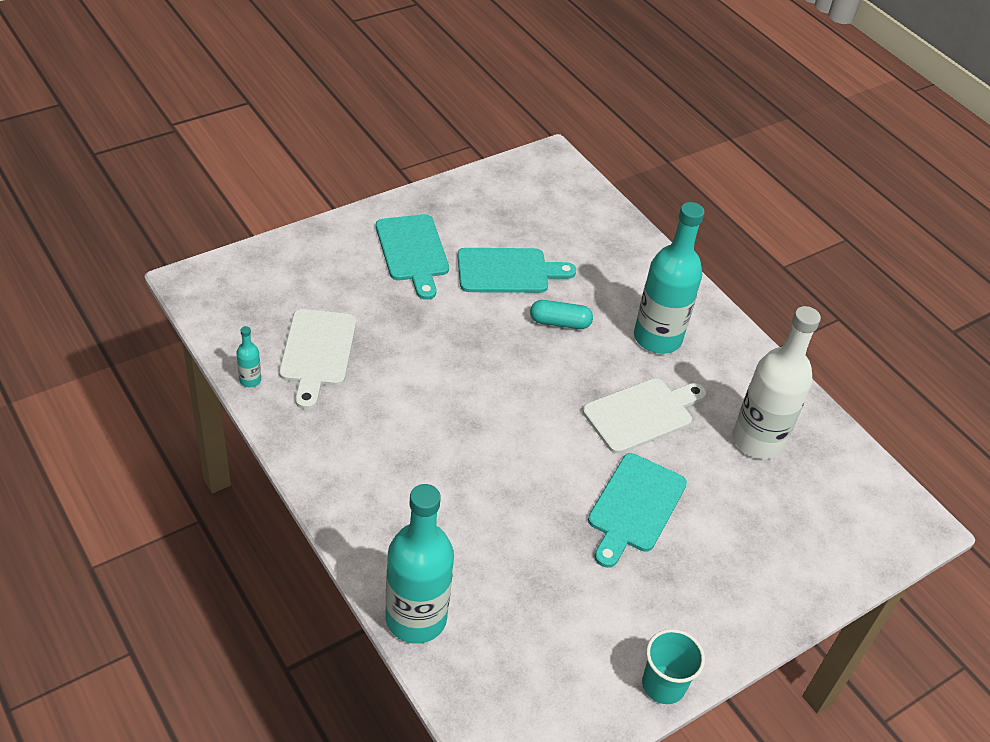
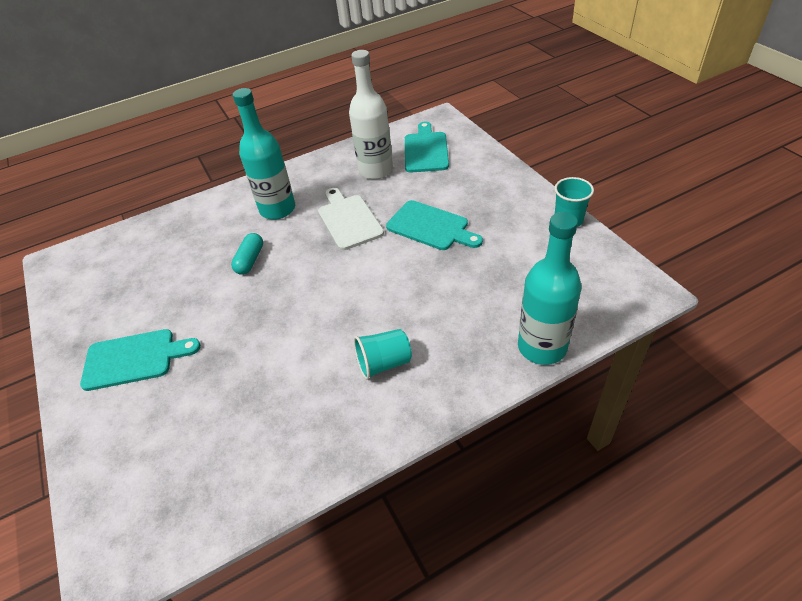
camera: 75 degrees left, 0 degrees up
turquoise bottle [236,326,261,387] -> none
white cutting board [279,309,356,409] -> none
turquoise cutting board [458,248,576,293] -> turquoise cutting board moved to [405,122,449,173]
none -> turquoise cup [354,329,412,380]

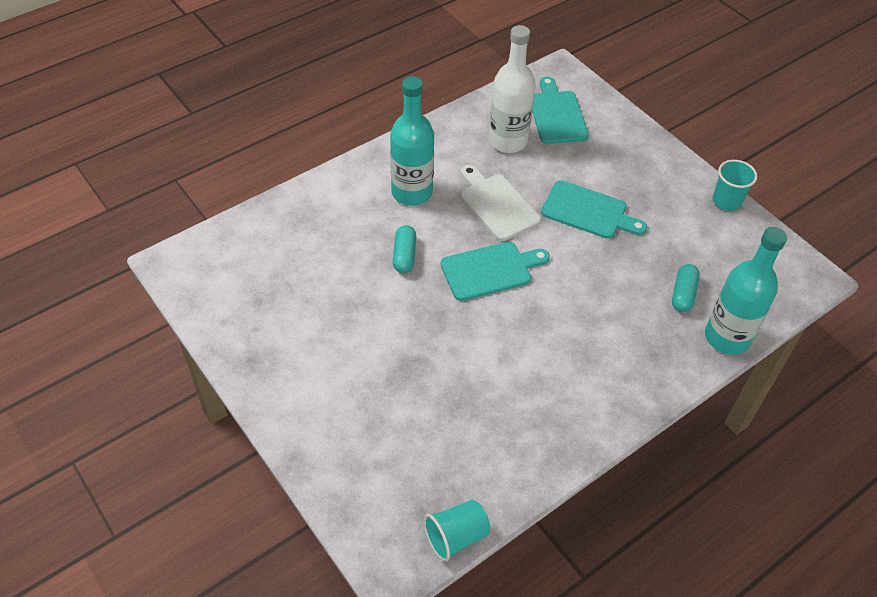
camera: 15 degrees left, 5 degrees up
turquoise cutting board [80,329,201,391] -> turquoise cutting board moved to [441,242,550,301]
turquoise cup [354,329,412,380] -> turquoise cup moved to [424,500,490,562]
none -> turquoise capsule [672,264,700,312]

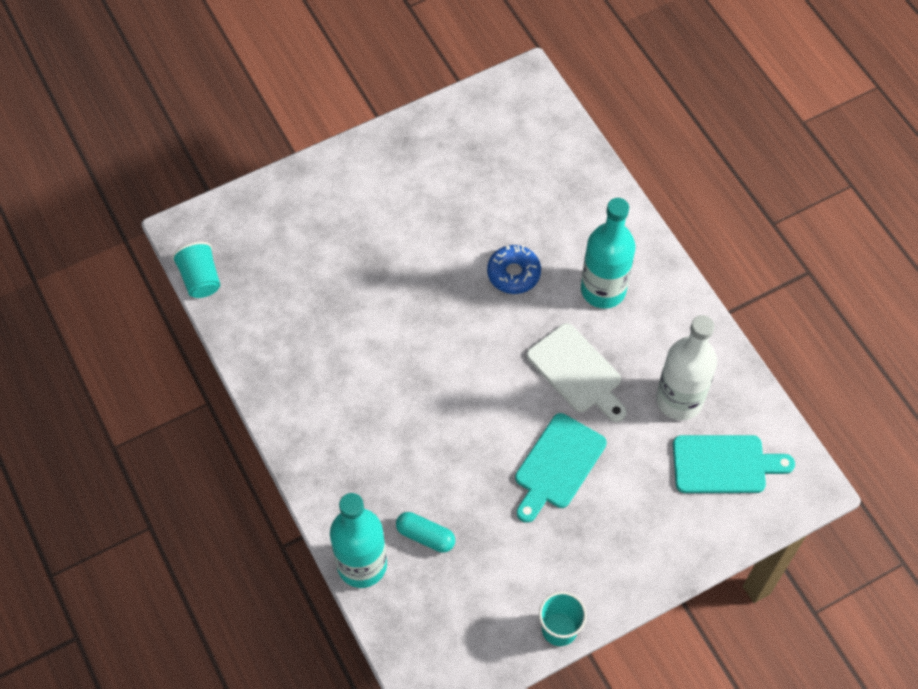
camera: 100 degrees right, 10 degrees up
turquoise capsule [393,225,417,273] -> blue donut [487,245,541,294]
turquoise cutting board [441,242,550,301] -> none
white cutting board [461,165,541,241] -> white cutting board turned 75 degrees clockwise [527,323,627,422]

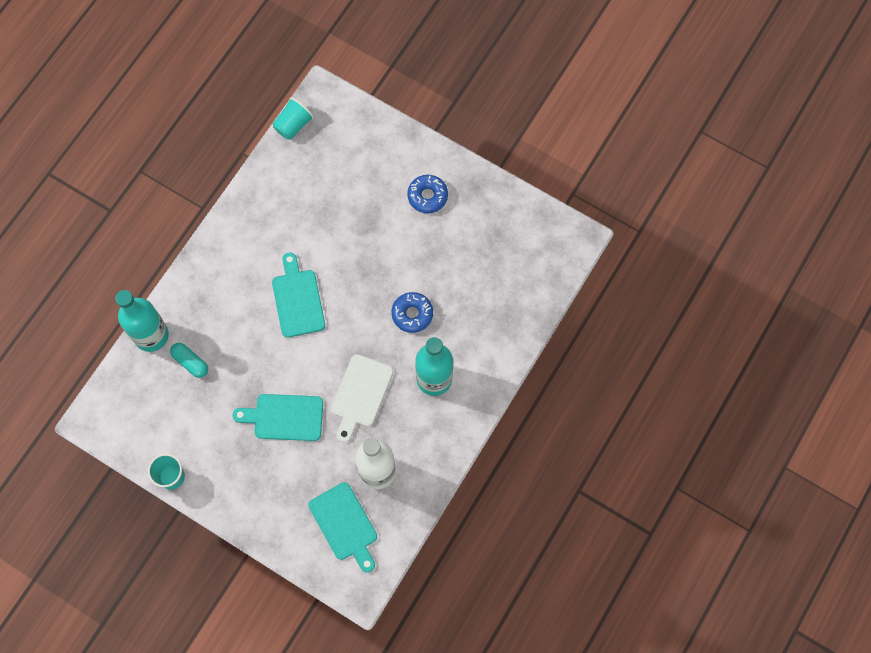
camera: 60 degrees right, 10 degrees up
turquoise capsule [396,512,455,553] -> turquoise capsule turned 45 degrees counterclockwise [170,343,208,378]
none -> turquoise cutting board [272,253,325,338]
none -> blue donut [407,175,448,213]

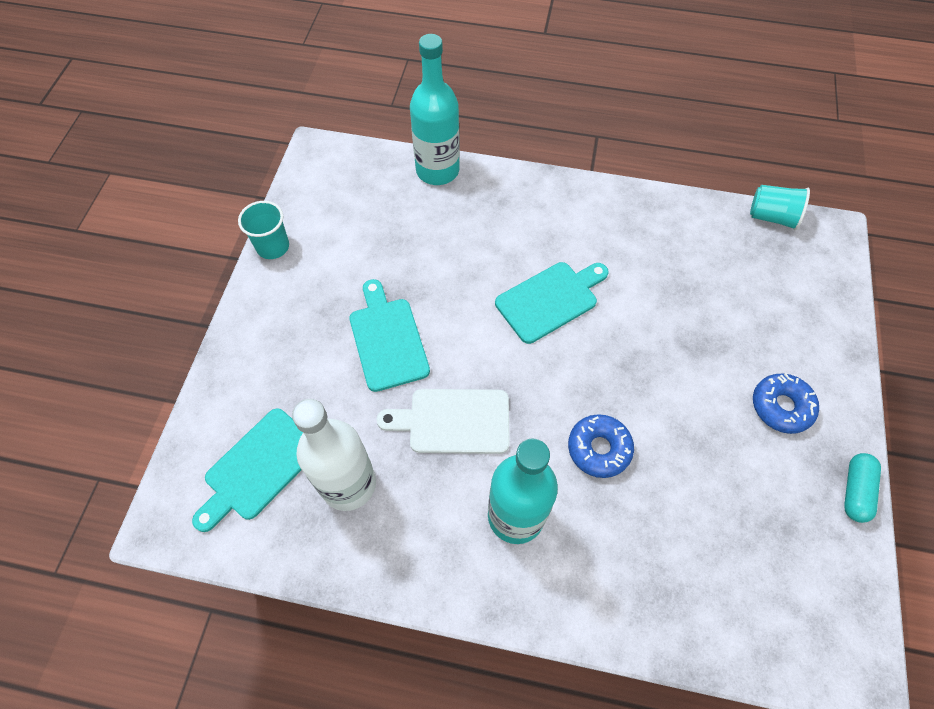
camera: 70 degrees right, 10 degrees down
turquoise capsule [170,343,208,378] -> turquoise capsule moved to [844,453,881,523]

